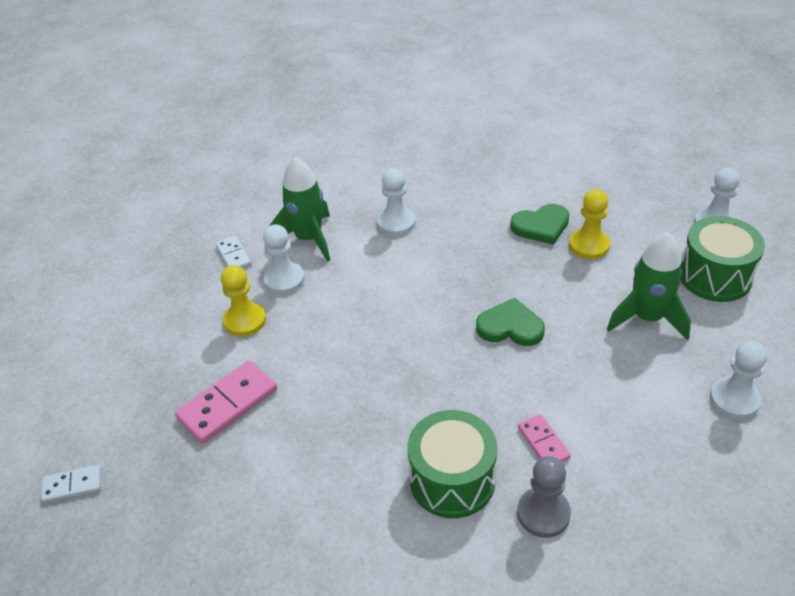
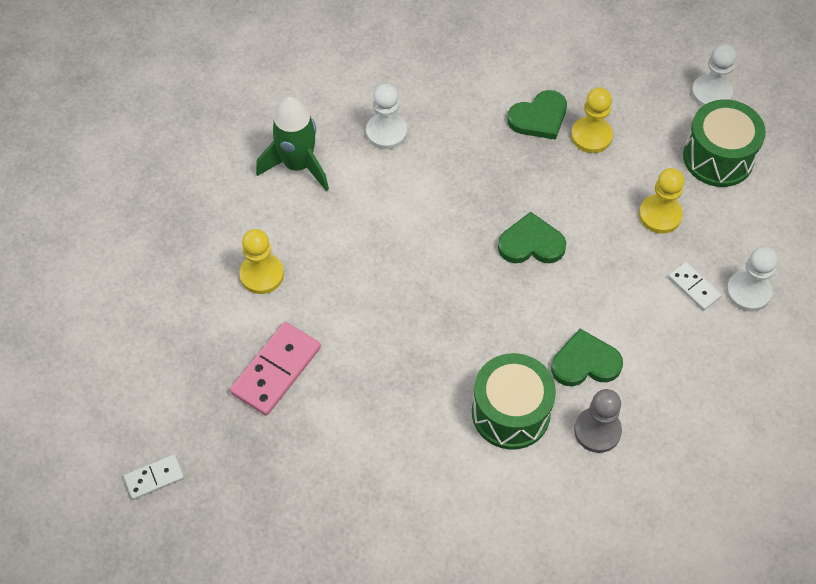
camera: 15 degrees left, 15 degrees up
white domino [216,236,251,268] -> white domino moved to [668,262,721,311]
white pawn [263,224,305,294] -> none
pink domino [518,414,571,462] -> green heart [551,329,623,386]
green rocket [607,233,691,340] -> yellow pawn [639,168,685,234]

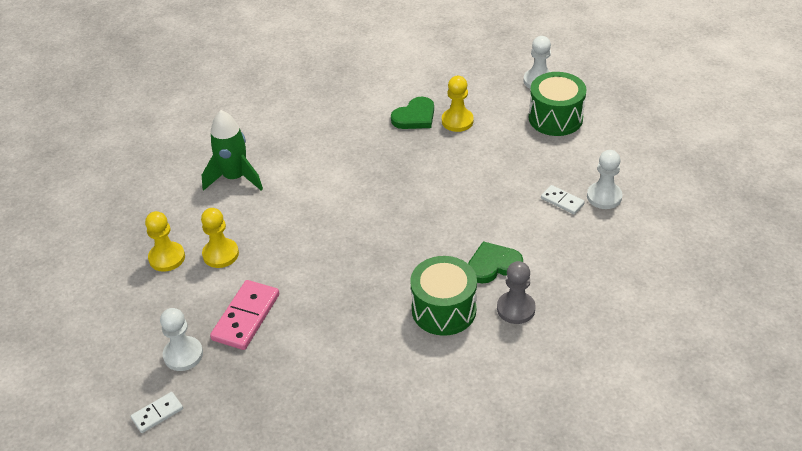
camera: 10 degrees left, 15 degrees down
white pawn [366,84,407,149] -> white pawn moved to [160,308,203,371]
green heart [498,212,566,263] -> none
yellow pawn [639,168,685,234] -> yellow pawn moved to [145,211,185,272]

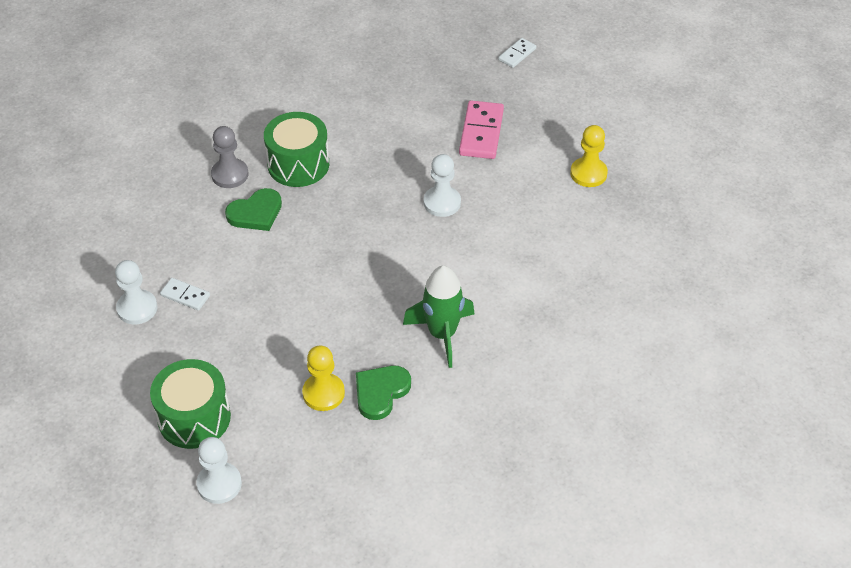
camera: 165 degrees right, 5 degrees up
white pawn [160,308,203,371] -> white pawn moved to [424,154,461,217]
yellow pawn [201,208,239,268] -> none
green rocket [202,110,263,191] -> green rocket moved to [403,265,475,368]

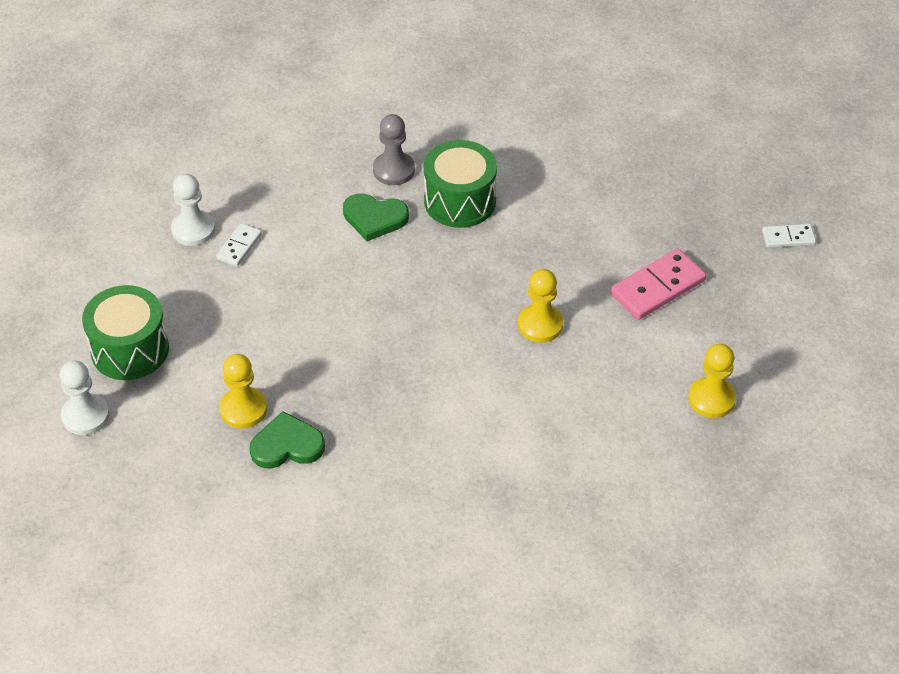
camera: 45 degrees right, 0 degrees up
white domino [160,278,210,311] -> white domino turned 45 degrees clockwise [216,223,262,266]
green rocket [403,265,475,368] -> none
white pawn [424,154,461,217] -> yellow pawn [518,269,563,343]

